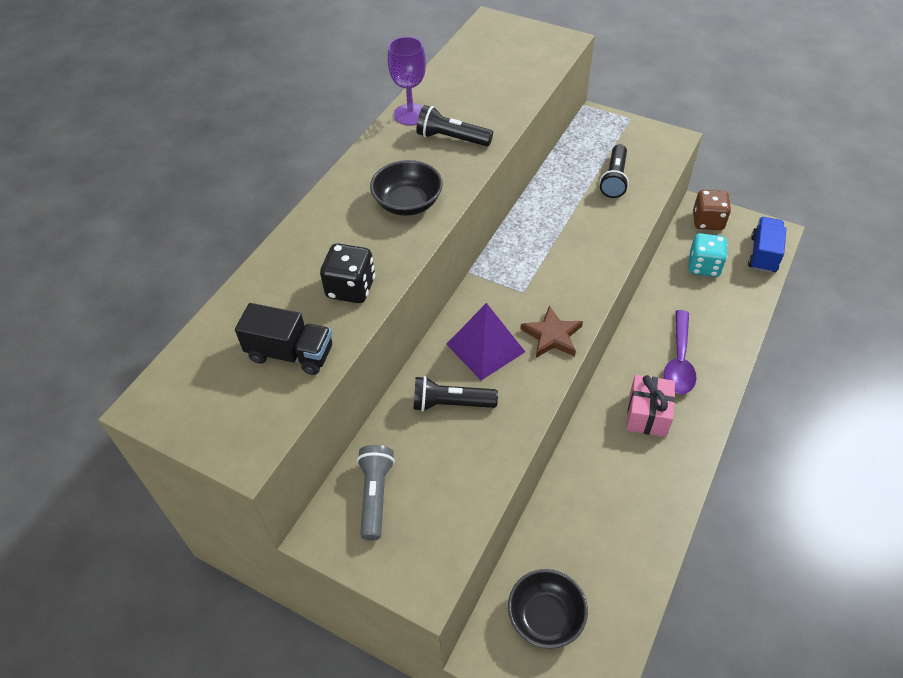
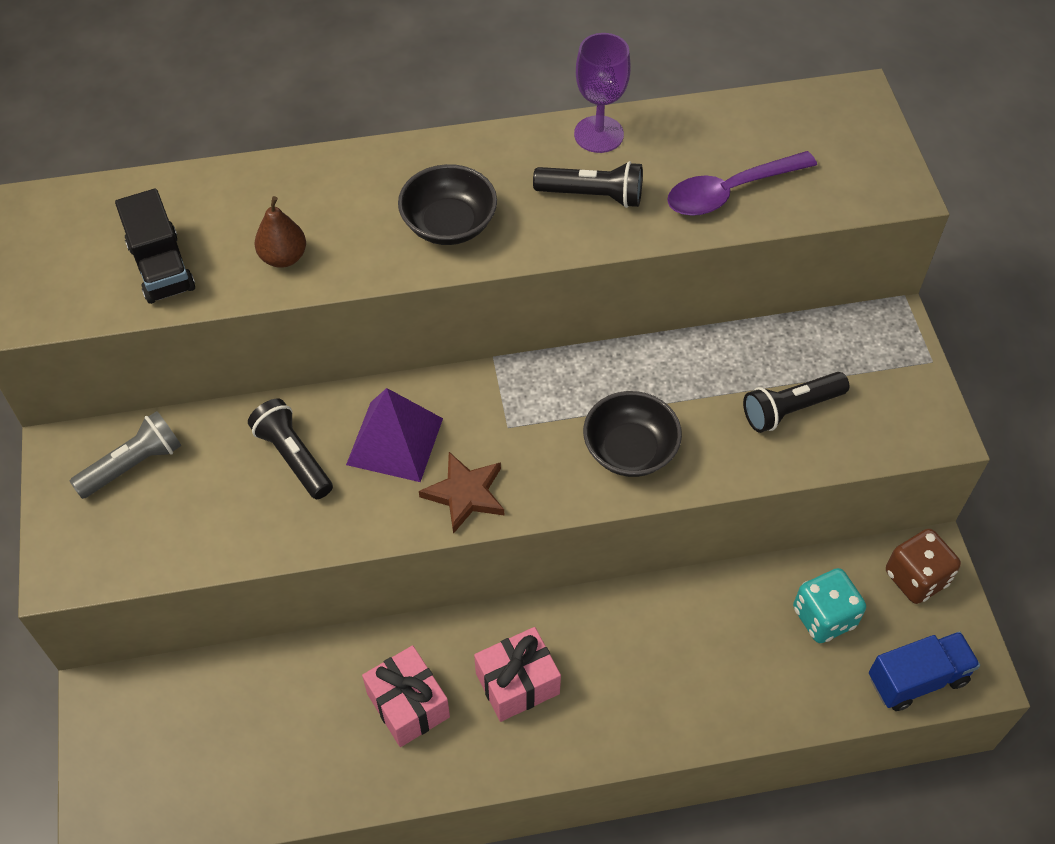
camera: 50 degrees right, 5 degrees up
black dice [320,243,375,303] -> brown pear [255,196,306,268]
black flashlight [416,105,493,146] -> black flashlight turned 120 degrees clockwise [533,161,643,208]
black bowl [508,569,588,649] -> black bowl moved to [583,391,682,477]
purple spoon [664,310,697,394] -> purple spoon moved to [667,151,817,216]
none -> pink gift [362,645,450,747]

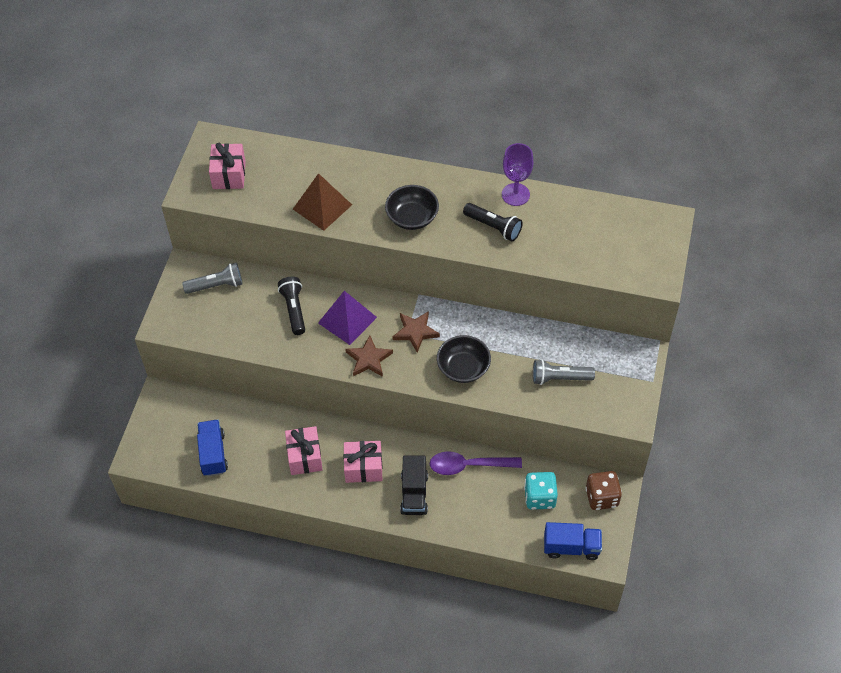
camera: 25 degrees right, 0 degrees up
black truck [115,189,195,304] -> black truck moved to [400,455,428,515]
brown pear [255,196,306,268] -> brown pyramid [293,173,352,231]
purple spoon [667,151,817,216] -> purple spoon moved to [430,451,522,475]
black flashlight [743,372,849,433] -> grey flashlight [533,359,595,385]
none -> blue truck [197,420,228,476]
none -> pink gift [209,143,246,189]
none -> brown star [392,311,440,353]

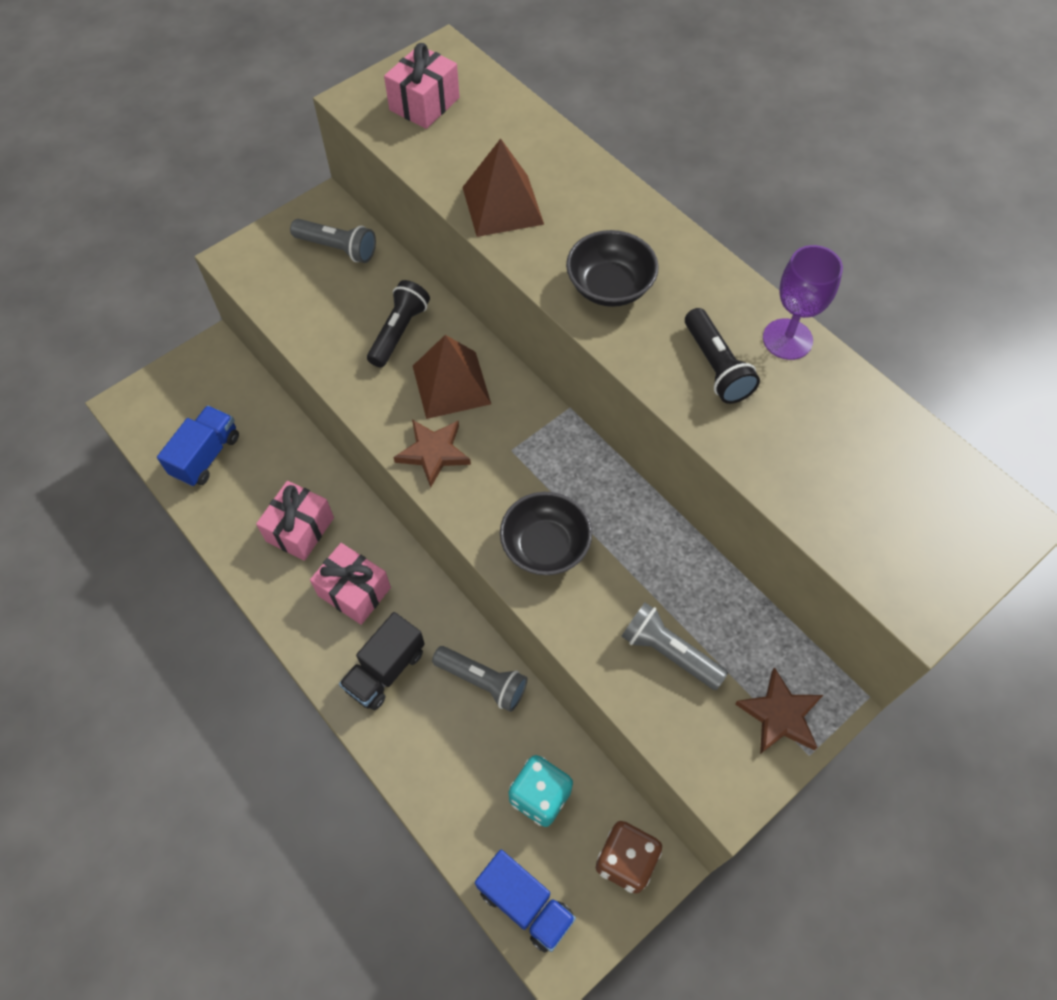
camera: 35 degrees right, 5 degrees up
purple pyramid [318,291,377,345] -> brown pyramid [413,335,491,419]
brown star [392,311,440,353] -> brown star moved to [735,667,823,754]
purple spoon [430,451,522,475] -> grey flashlight [432,646,527,712]

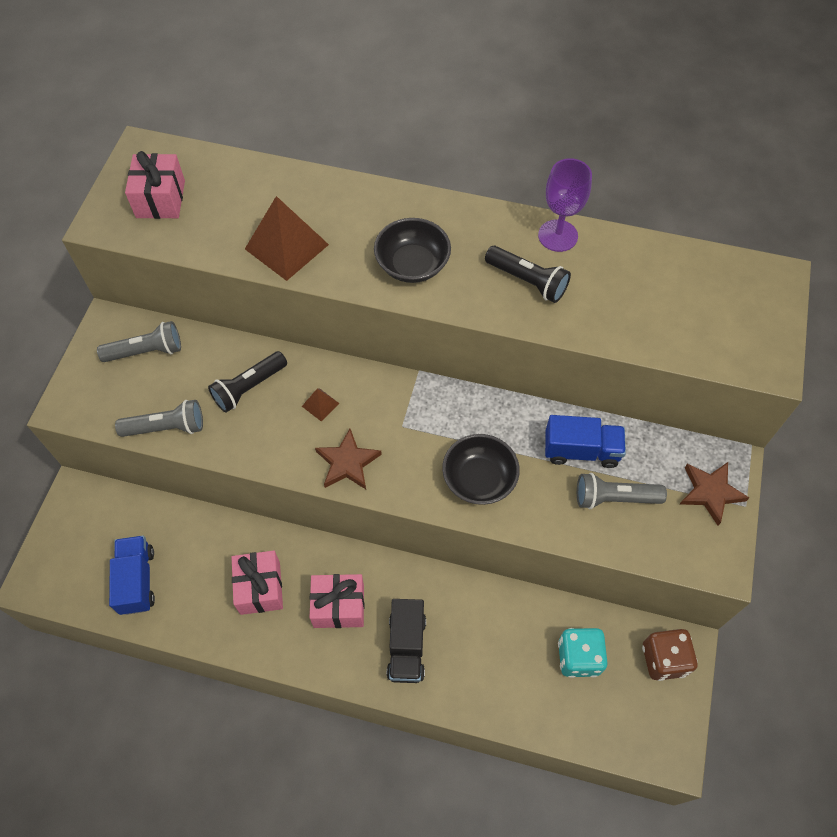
camera: 35 degrees left, 0 degrees up
black flashlight [367,280,430,368] -> black flashlight turned 120 degrees counterclockwise [208,351,287,413]
brown pyramid [413,335,491,419] -> brown pyramid [302,388,339,421], size x0.46
grey flashlight [432,646,527,712] -> grey flashlight moved to [115,400,203,437]
blue truck [475,850,576,953] -> blue truck moved to [545,415,626,468]

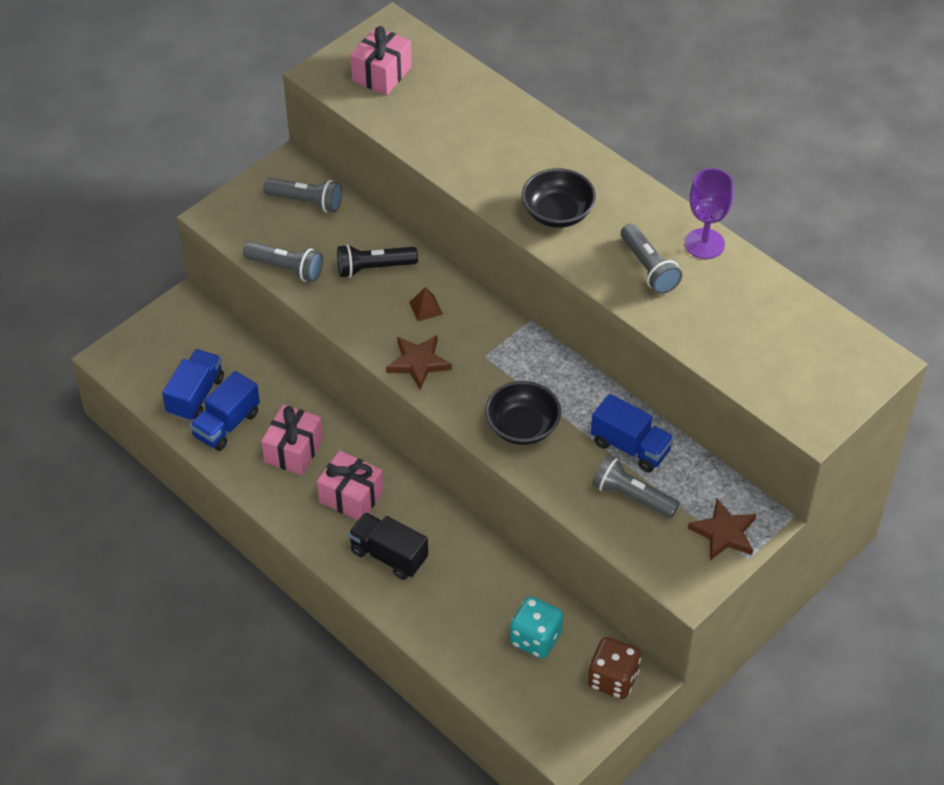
camera: 30 degrees right, 10 degrees down
brown pyramid [245,196,329,281] -> none
black truck [387,599,426,683] -> black truck turned 90 degrees clockwise [348,512,428,580]
black flashlight [485,246,571,303] -> grey flashlight [621,224,682,294]
none -> blue truck [190,371,260,451]

